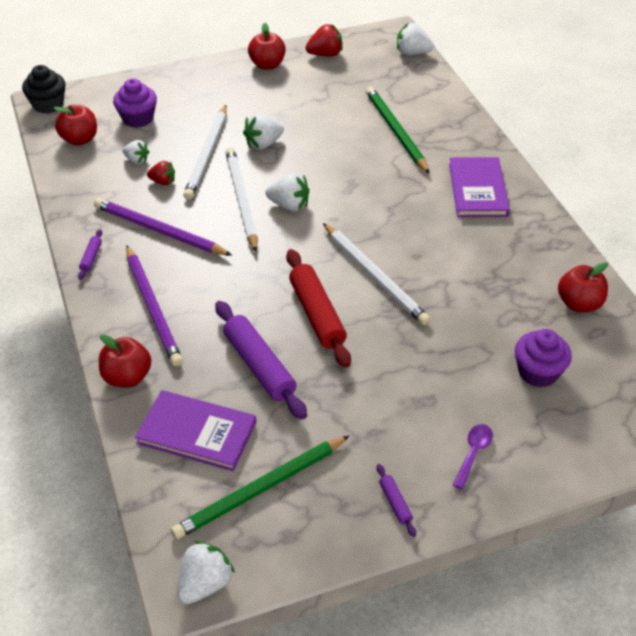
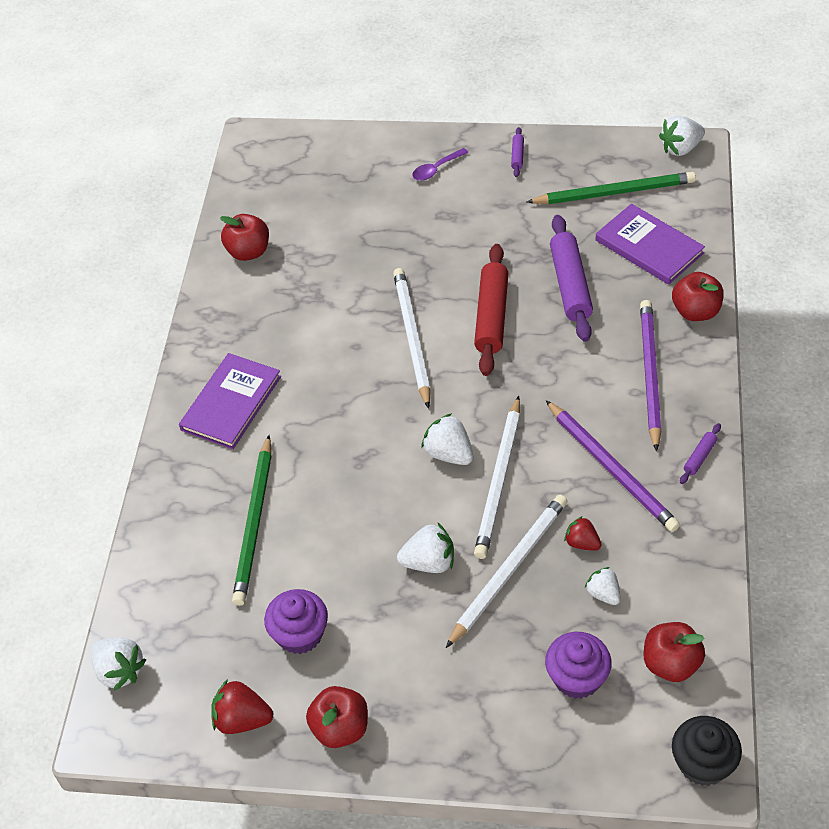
camera: 150 degrees left, 5 degrees up
purple cupcake [515,329,572,387] -> purple cupcake moved to [264,589,328,654]

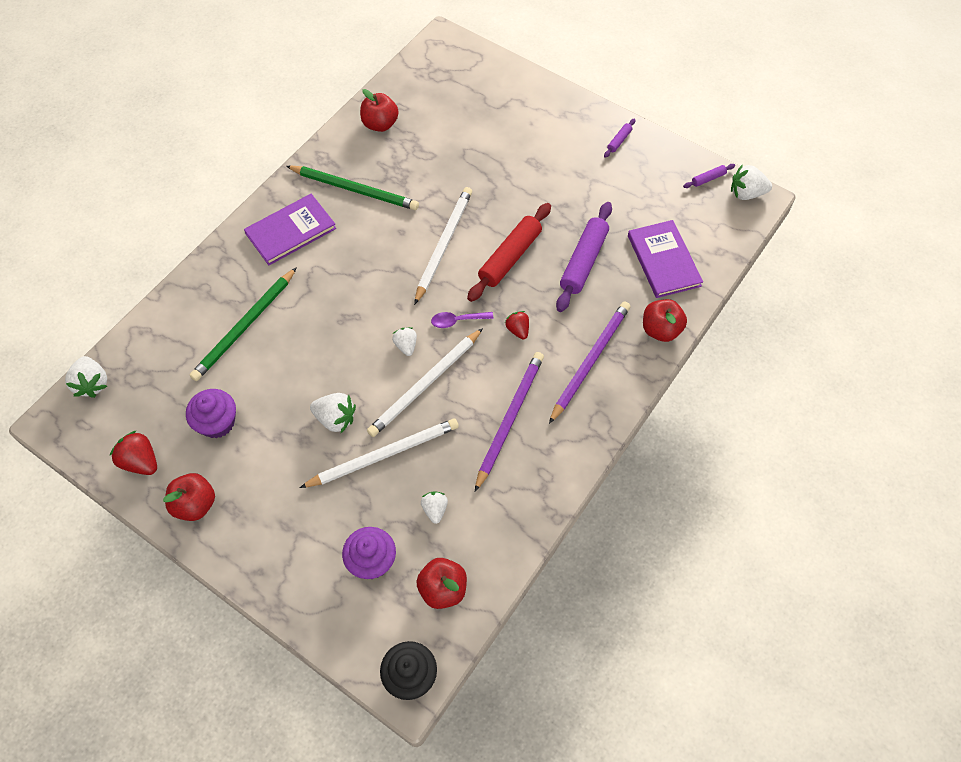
camera: 25 degrees right, 10 degrees up
purple spoon [412,148,469,181] -> purple spoon moved to [431,312,494,328]
white strawberry [421,413,473,465] -> white strawberry [392,327,417,356], size x0.66
green pencil [527,172,696,204] -> green pencil moved to [286,166,419,210]
purple pencil [546,400,680,532] -> purple pencil turned 150 degrees counterclockwise [475,352,544,492]
red strawberry [564,516,602,551] -> red strawberry moved to [505,311,529,340]
purple rolling pin [680,423,721,484] -> purple rolling pin moved to [683,164,735,188]

